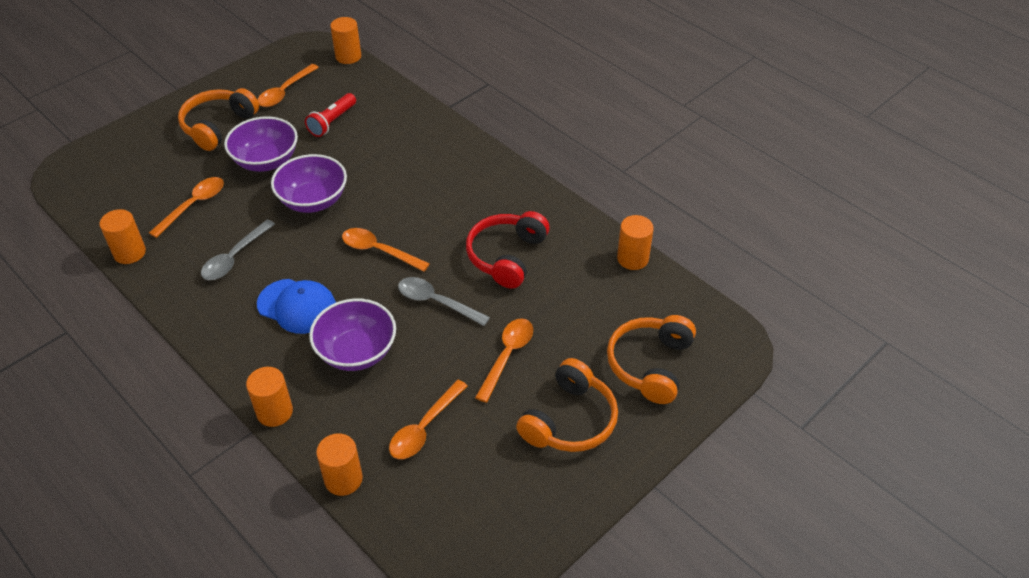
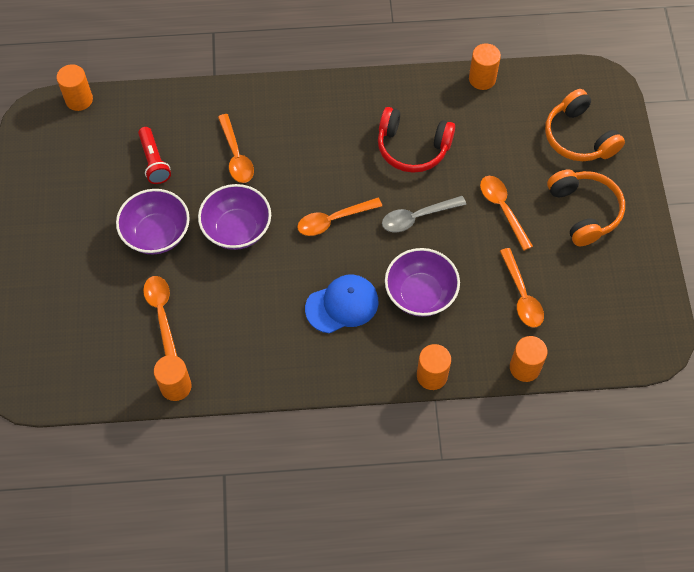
camera: 50 degrees left, 15 degrees up
orange headphones [178,88,259,151] -> none
grey spoon [201,220,275,280] -> none
orange spoon [258,64,319,107] -> orange spoon moved to [218,114,254,183]
red headphones [466,211,550,288] -> red headphones turned 45 degrees counterclockwise [378,107,455,173]

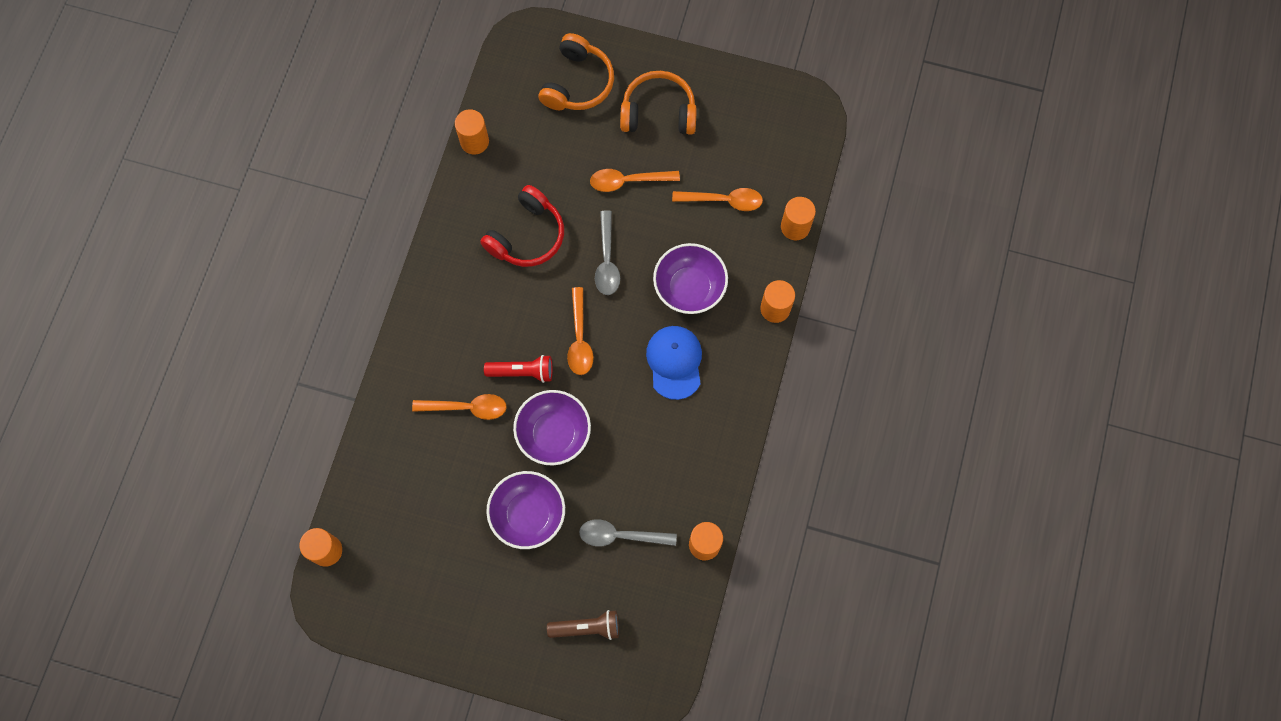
camera: 70 degrees left, 10 degrees up
red flashlight [138,127,171,184] -> red flashlight moved to [484,355,552,383]
orange spoon [143,276,178,357] -> grey spoon [579,519,677,547]
orange headphones [545,89,625,161] -> orange headphones turned 60 degrees counterclockwise [538,33,614,110]
none -> brown flashlight [547,610,619,640]

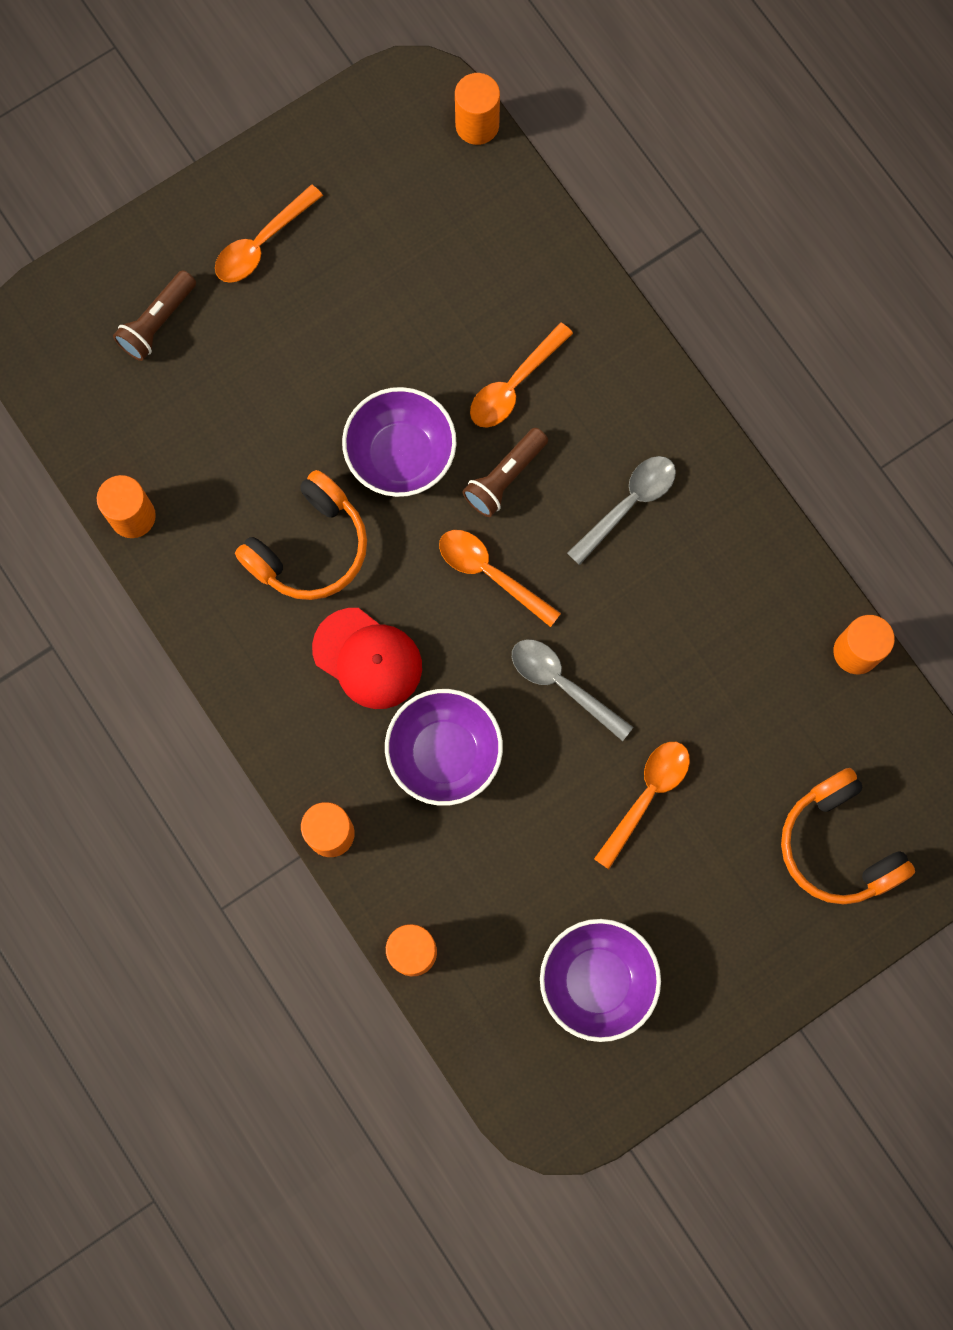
camera: 130 degrees right, 5 degrees up
red headphones [480,185,564,267] -> none
red flashlight [484,355,552,383] -> brown flashlight [462,428,548,517]
purple bowl [486,471,565,549] -> purple bowl moved to [540,919,661,1042]
grey spoon [579,519,677,547] -> grey spoon moved to [567,456,676,565]
orange headphones [620,71,697,135] -> orange headphones moved to [235,470,367,600]
blue cap [646,326,702,400] -> red cap [312,608,422,709]
orange spoon [672,188,763,211] -> orange spoon moved to [215,185,323,283]

